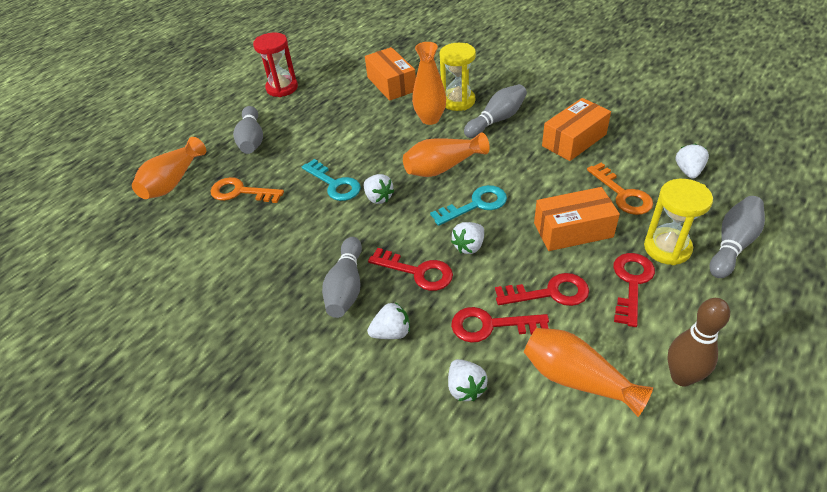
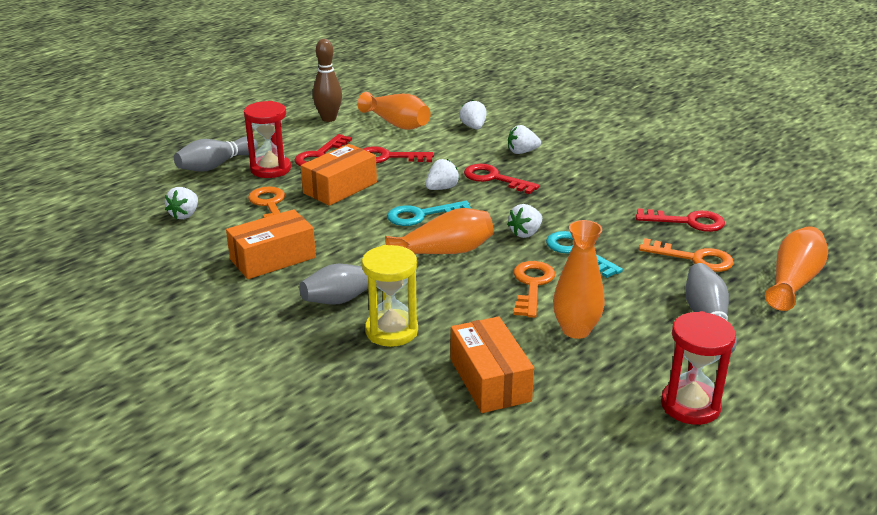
camera: 175 degrees left, 15 degrees down
grey bowling pin [322,237,362,318] -> none
white strawberry [364,174,394,204] -> white strawberry turned 105 degrees counterclockwise [507,204,542,238]
orange vase [412,42,446,125] -> orange vase moved to [553,220,605,339]
red key [451,307,549,343] -> red key moved to [636,208,725,232]
orange box [534,187,620,251] -> orange box turned 45 degrees counterclockwise [301,144,377,206]
yellow hourglass [644,179,713,265] -> red hourglass [244,101,291,178]
none -> orange key [514,261,555,318]

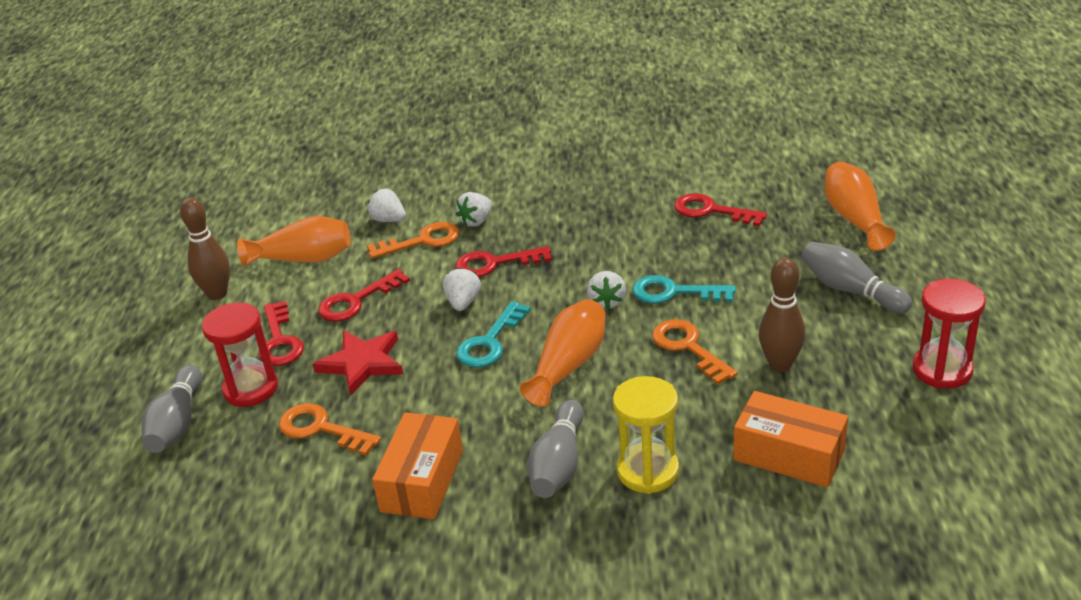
camera: 40 degrees left, 5 degrees up
white strawberry [165,187,198,219] -> none
orange box [301,144,377,206] -> red star [313,330,403,396]
orange vase [553,220,605,339] -> brown bowling pin [759,258,805,372]
red key [636,208,725,232] -> red key turned 120 degrees counterclockwise [674,193,767,226]
orange key [639,238,734,272] -> orange key moved to [367,222,459,259]

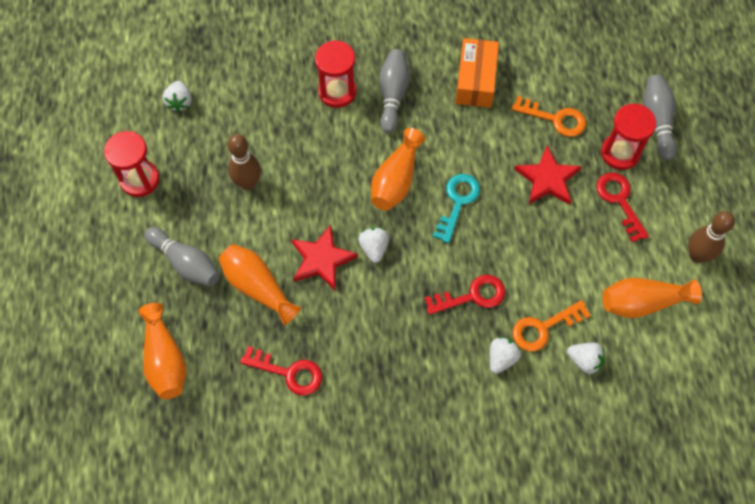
camera: 170 degrees right, 30 degrees up
red key [318,269,410,322] -> none
white strawberry [443,267,481,311] -> white strawberry moved to [163,81,192,112]
yellow hourglass [613,376,679,494] -> red hourglass [315,40,356,108]
turquoise key [632,275,736,304] -> red star [291,225,358,291]
orange key [652,319,738,384] -> none
orange box [733,391,848,487] -> none
none -> orange vase [219,244,301,325]

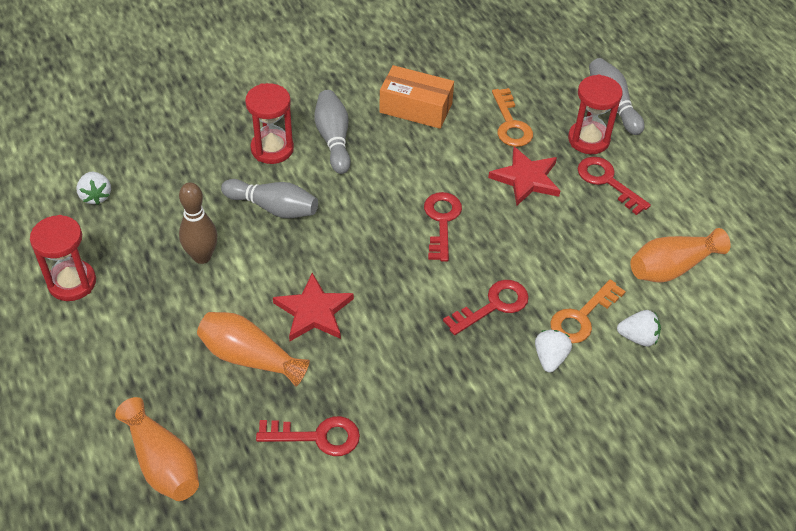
camera: 20 degrees left, 15 degrees down
grey bowling pin [145,227,219,287] -> grey bowling pin moved to [221,179,318,218]
white strawberry [358,227,389,263] -> none
orange vase [371,128,425,211] -> none
turquoise key [433,174,480,243] -> red key [424,192,462,262]
orange box [456,38,499,108] -> orange box turned 60 degrees counterclockwise [379,65,454,129]
orange key [512,96,586,137] -> orange key turned 75 degrees clockwise [492,88,533,147]
brown bowling pin [688,211,735,263] -> none

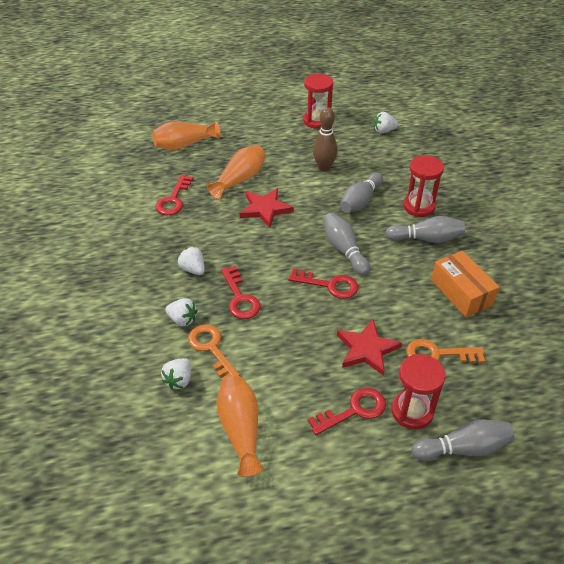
camera: 105 degrees right, 5 degrees down
orange box [379,65,454,129] -> orange box turned 60 degrees counterclockwise [431,251,499,317]
none -> white strawberry [178,247,205,275]
none -> grey bowling pin [323,212,370,276]

